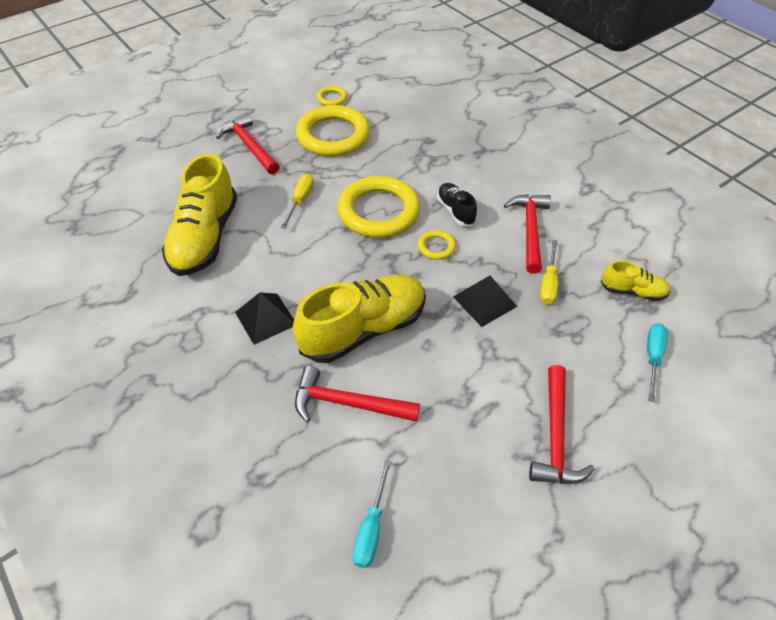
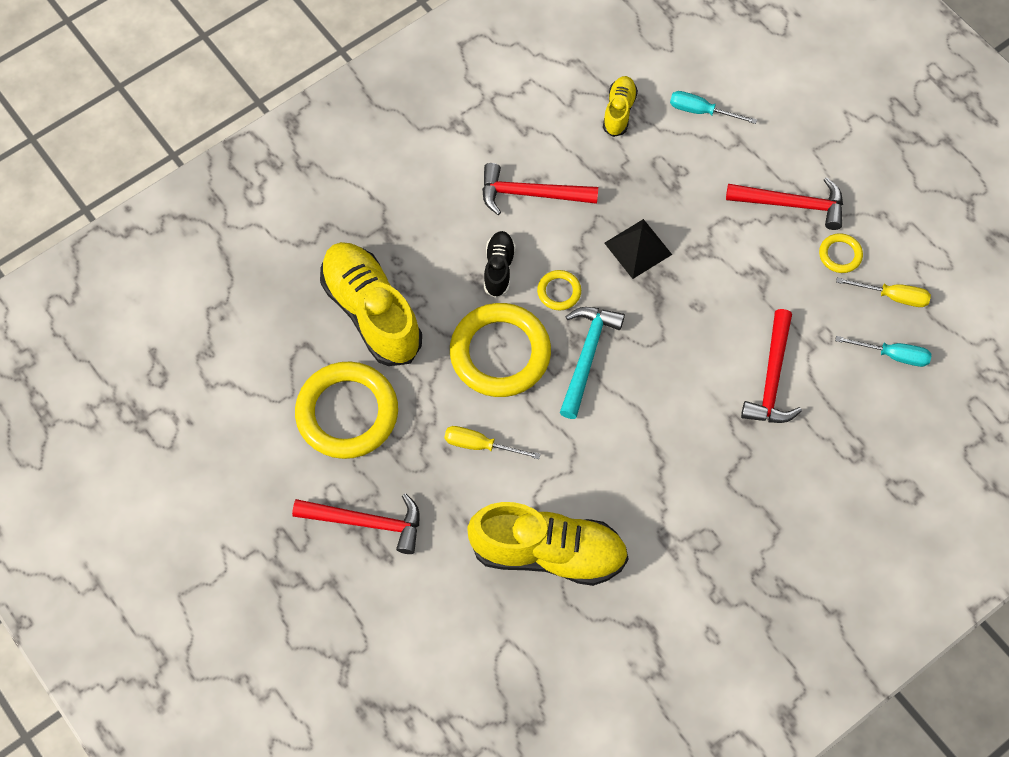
camera: 90 degrees left, 15 degrees up
red hammer [216,113,280,174] -> red hammer turned 135 degrees counterclockwise [292,493,419,554]
black pyramid [235,292,294,345] -> none
yellow shoe [293,275,426,363] -> yellow shoe moved to [320,242,422,366]
yellow ring [317,86,347,106] -> yellow ring moved to [819,233,863,273]
black shoe [437,183,477,226] -> black shoe turned 120 degrees clockwise [484,231,516,298]
yellow screwdriver [540,240,558,304] -> yellow screwdriver moved to [836,277,931,307]
none -> turquoise hammer [560,307,625,419]

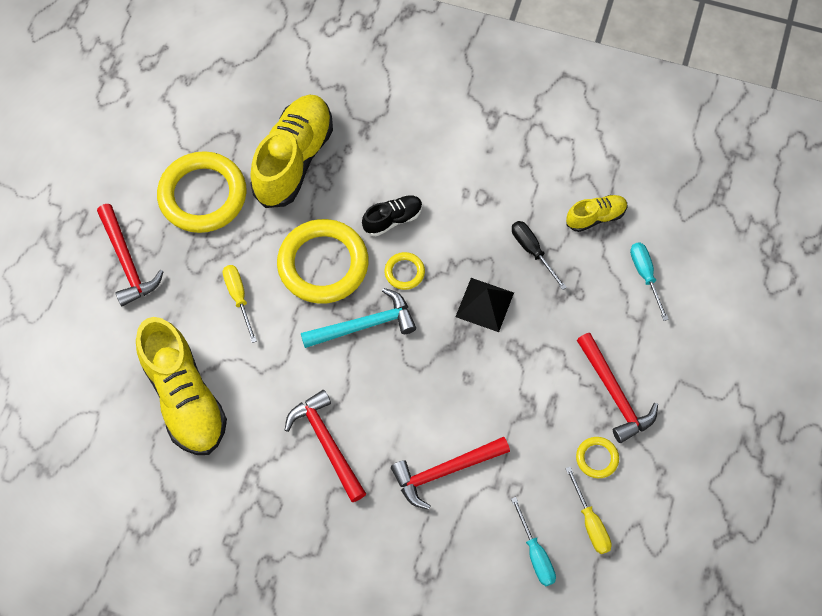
camera: 55 degrees right, 0 degrees up
red hammer [482,163,598,215] -> red hammer moved to [285,390,366,502]
none -> black screwdriver [512,221,567,290]

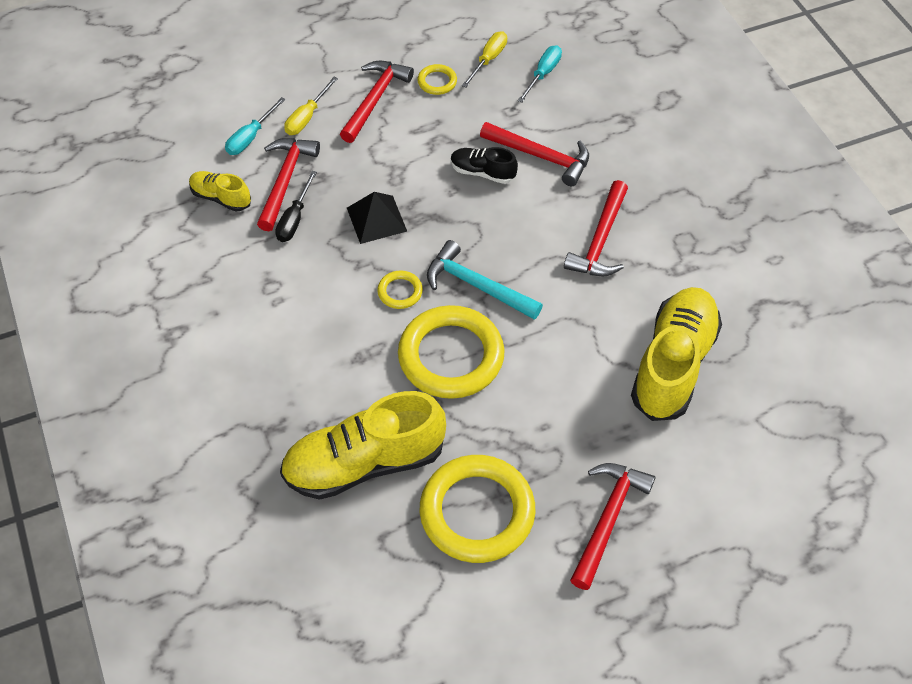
camera: 130 degrees left, 10 degrees down
yellow screwdriver [223,265,257,343] -> yellow screwdriver moved to [284,77,338,135]
black shoe [362,196,422,236] -> black shoe moved to [451,147,518,184]
none -> red hammer [257,138,320,231]

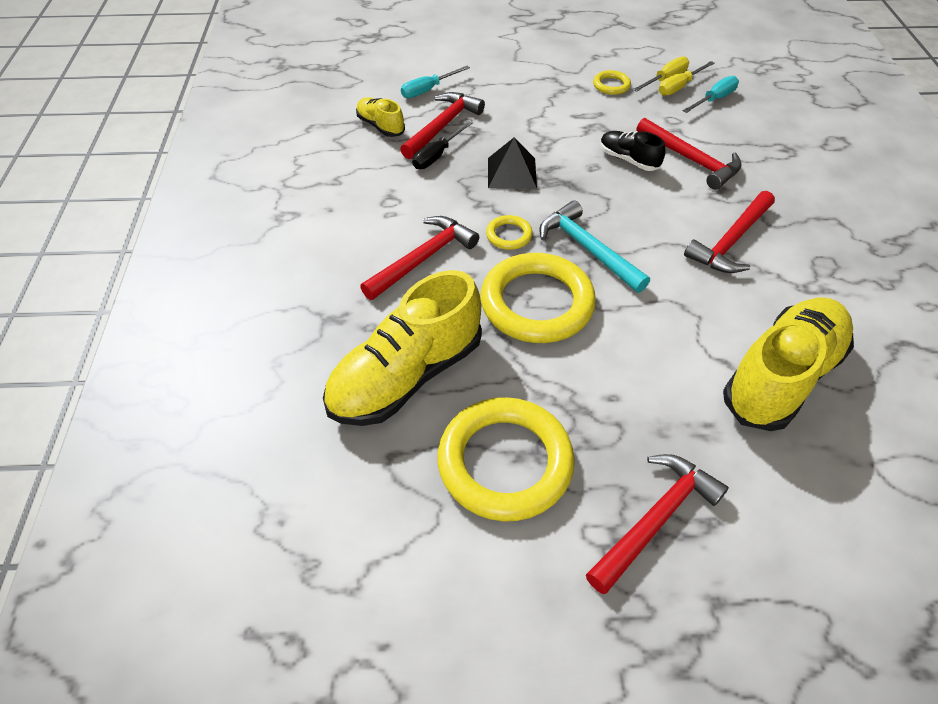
camera: 20 degrees right, 5 degrees down
yellow shoe [280,391,446,500] -> yellow shoe turned 45 degrees counterclockwise [323,270,482,426]
yellow screwdriver [284,77,338,135] -> yellow screwdriver moved to [659,61,715,96]
red hammer [340,61,414,143] -> red hammer moved to [360,216,479,300]

